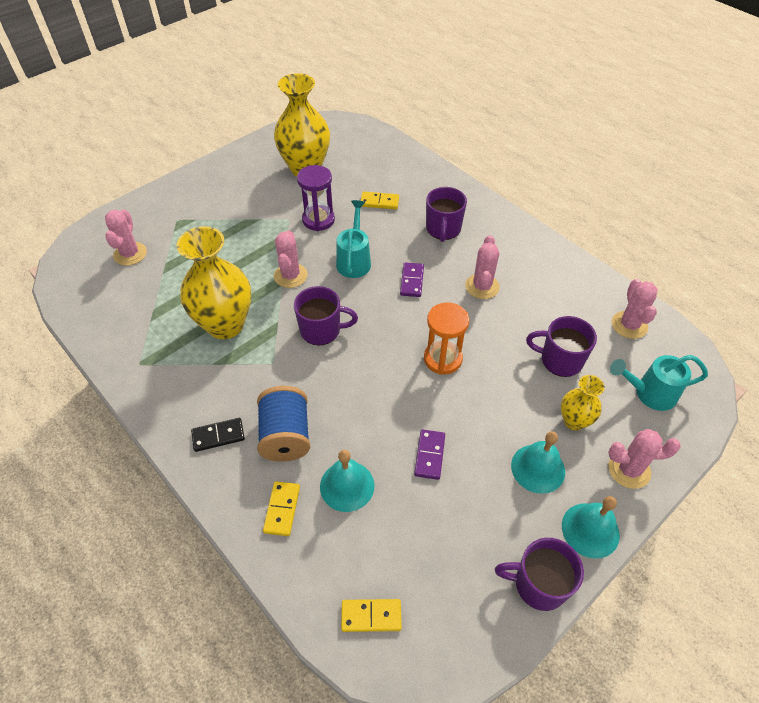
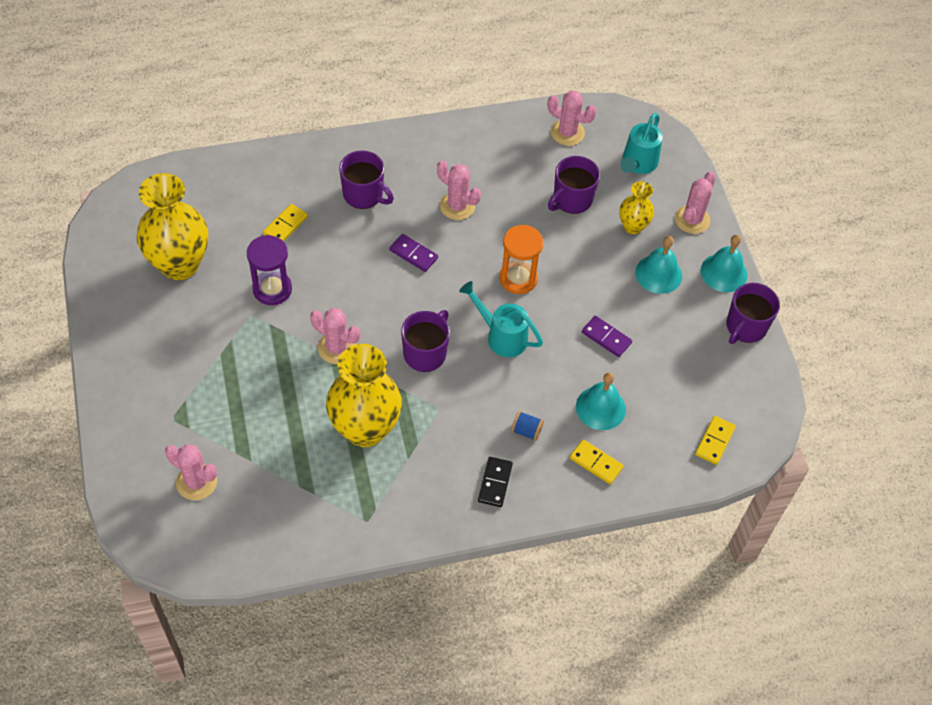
camera: 65 degrees left, 5 degrees up
blue spool [257,386,310,462] -> blue spool [511,411,544,441], size x0.47
turquoise watering can [336,200,371,278] -> turquoise watering can moved to [459,281,543,357]

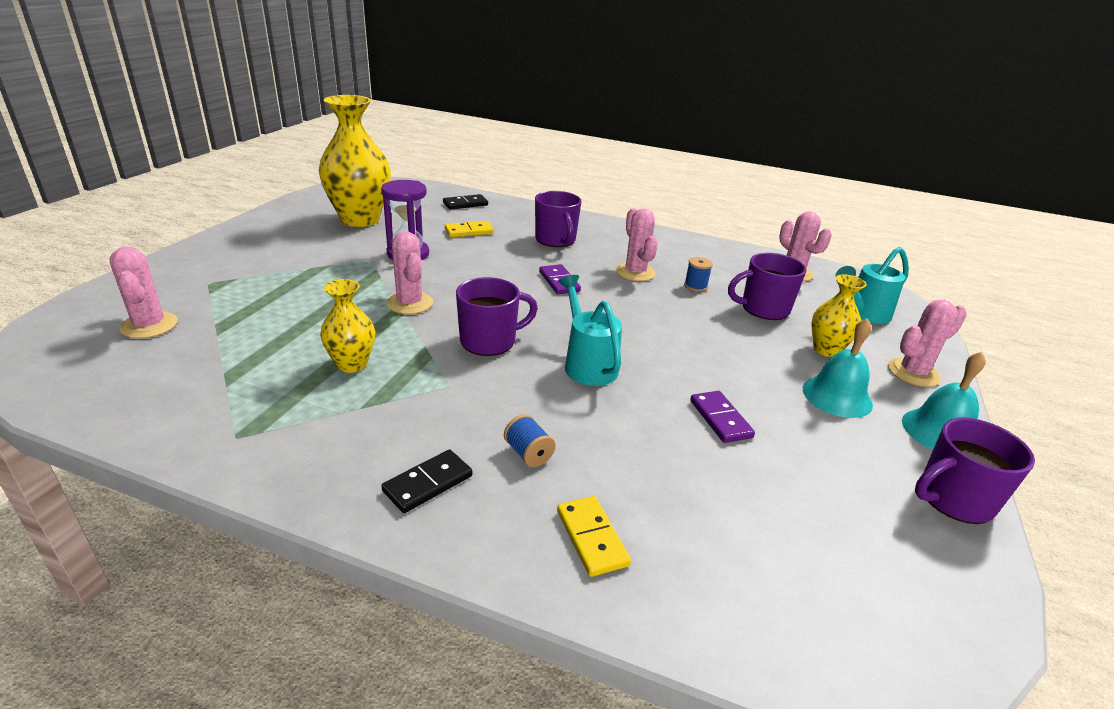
camera: 35 degrees right, 25 degrees down
yellow vase [326,344,402,447] -> yellow vase [320,279,375,373], size x0.52
orange hourglass [499,225,543,294] -> none
turquoise bell [576,372,626,430] -> none
yellow domino [695,416,736,465] -> none
none -> black domino [443,194,488,210]
none -> blue spool [684,257,713,292]

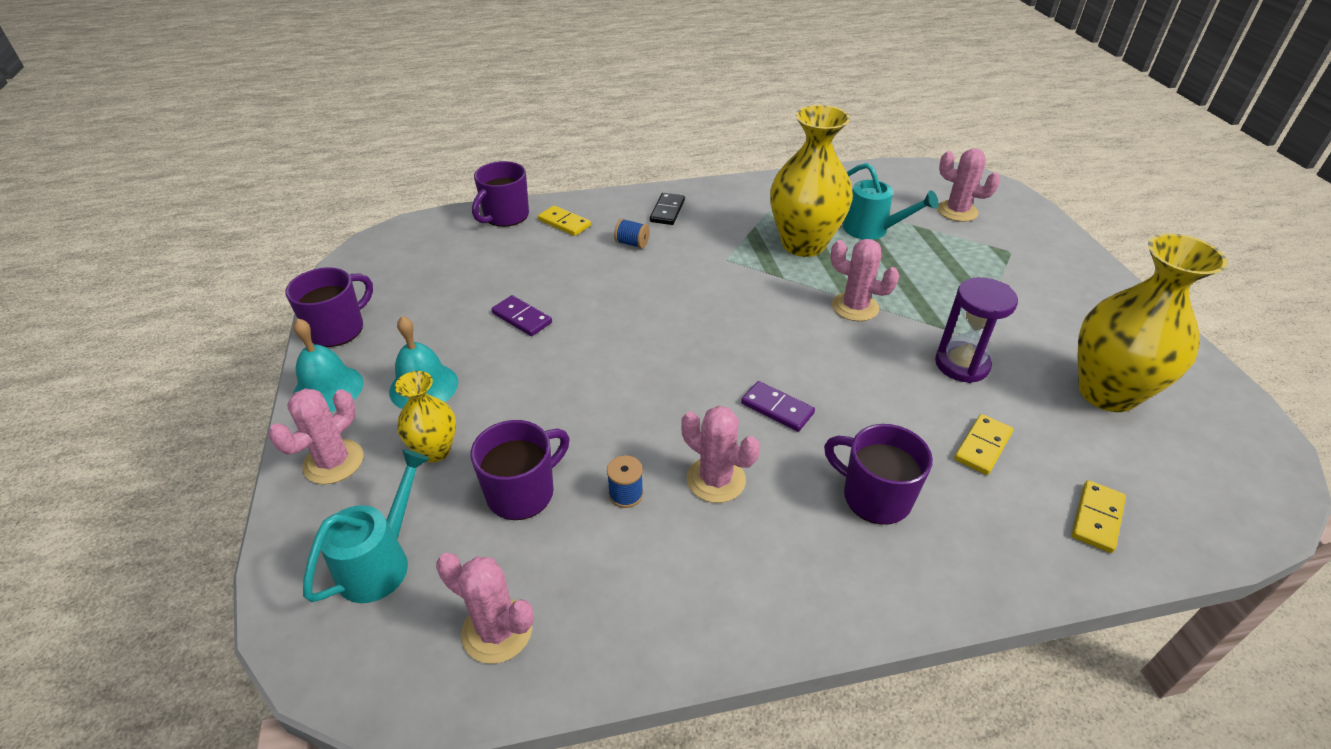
camera: 150 degrees right, 10 degrees up
yellow vase [320,279,375,373] -> yellow vase [770,105,853,257], size x1.92
black domino [443,194,488,210] -> yellow domino [1072,480,1126,553]
purple mug [456,277,538,356] -> purple mug moved to [472,161,529,227]
turquoise watering can [559,275,622,386] -> turquoise watering can moved to [843,163,938,240]

